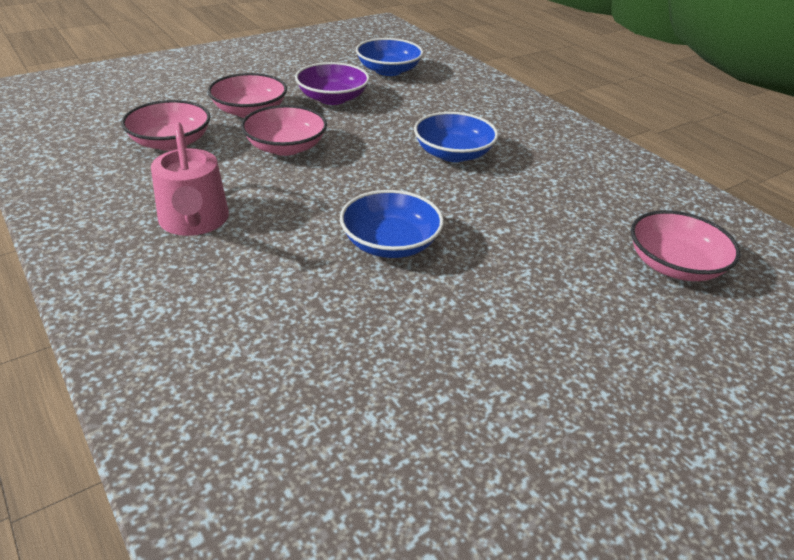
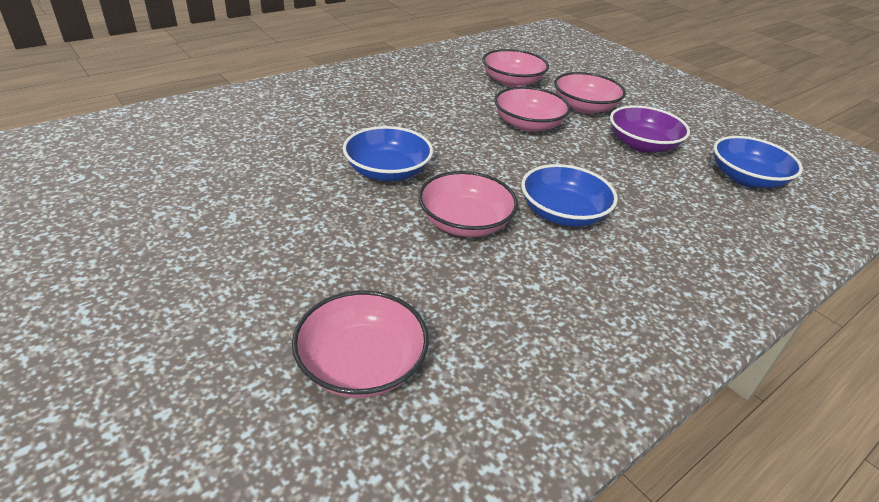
camera: 85 degrees right, 0 degrees up
pink watering can [151,122,229,236] -> none
none -> pink bowl [418,171,518,237]

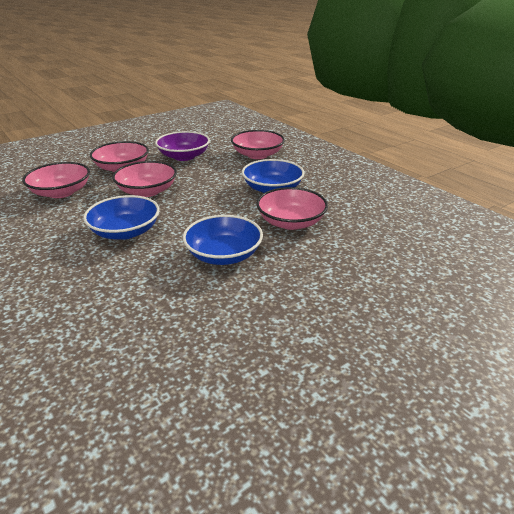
camera: 85 degrees left, 5 degrees down
pink bowl [292,291,429,398] -> pink bowl moved to [231,130,285,159]
blue bowl [713,136,803,188] -> blue bowl moved to [83,195,160,240]

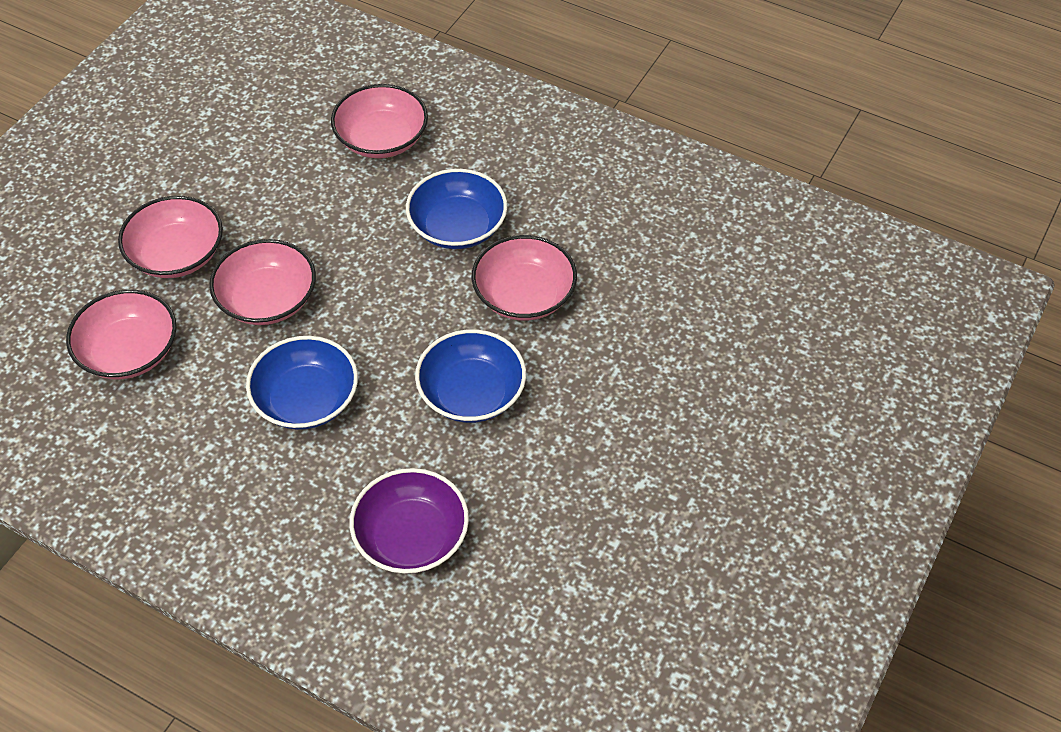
camera: 25 degrees left, 20 degrees up
purple bowl [155,131,210,161] -> purple bowl moved to [350,468,469,574]

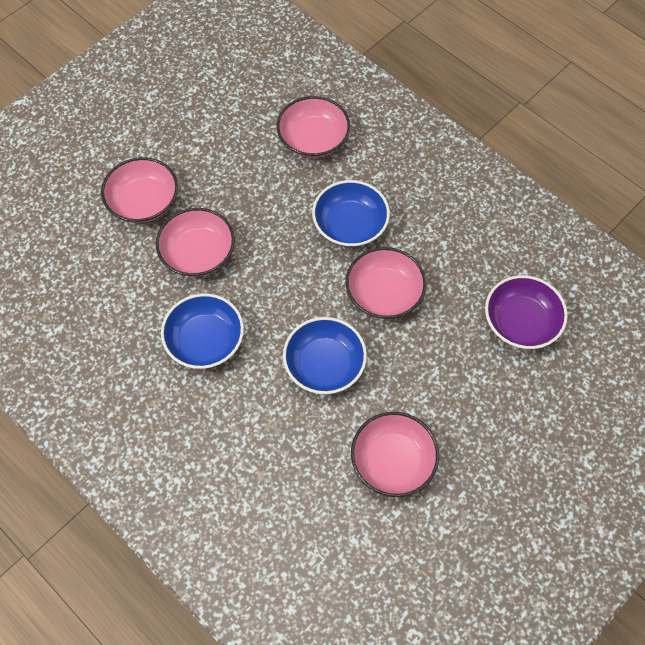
camera: 15 degrees right, 10 degrees up
pink bowl [66,289,177,379] -> pink bowl moved to [351,412,439,497]
purple bowl [350,468,469,574] -> purple bowl moved to [485,275,568,349]

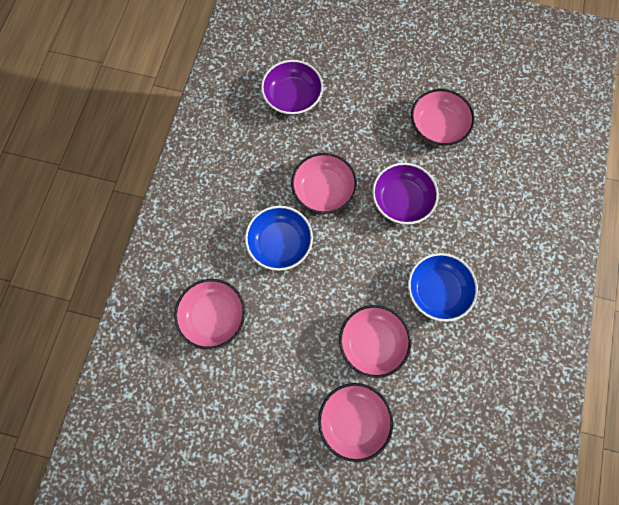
camera: 120 degrees left, 10 degrees up
blue bowl [283,317,367,394] -> purple bowl [372,163,439,225]

